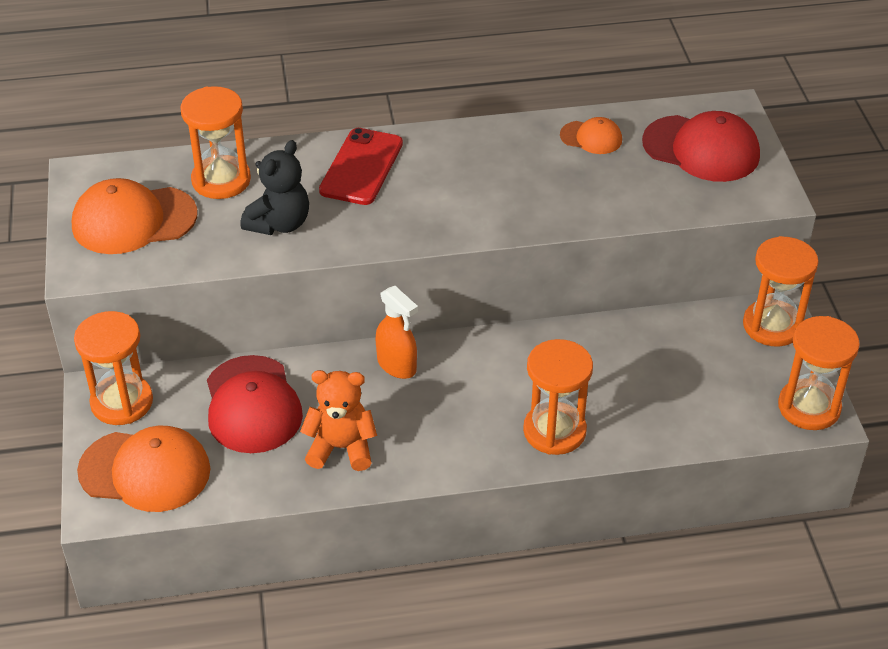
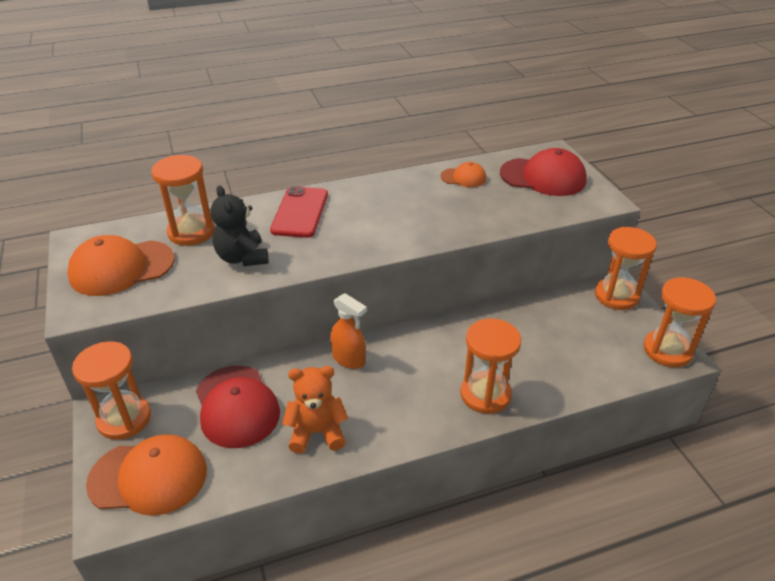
camera: 10 degrees left, 5 degrees down
black teddy bear [240,140,309,235] -> black teddy bear turned 135 degrees clockwise [210,185,269,266]

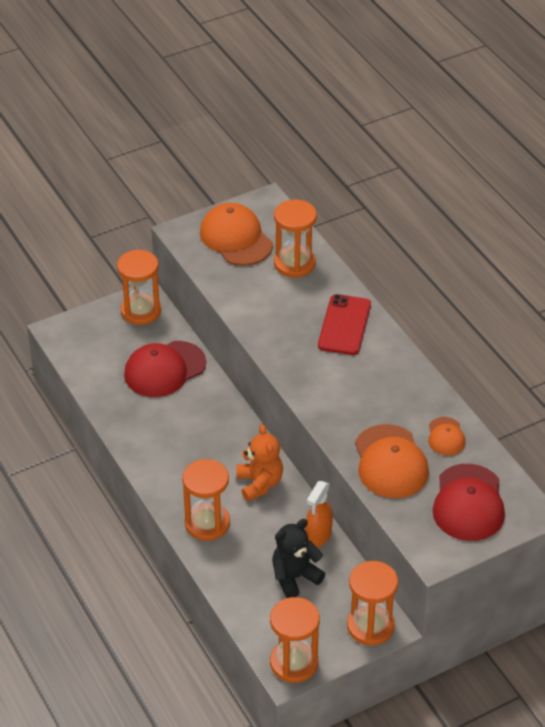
camera: 80 degrees right, 5 degrees up
orange cap [86,434,207,516] -> orange cap moved to [355,424,429,498]
black teddy bear [210,185,269,266] -> black teddy bear moved to [272,519,325,598]
red phone [270,186,328,238] -> red phone turned 75 degrees counterclockwise [318,294,371,355]
orange teddy bear [282,366,348,454] -> orange teddy bear moved to [236,424,283,502]
orange spray bottle [330,293,367,369] -> orange spray bottle moved to [305,481,333,547]

